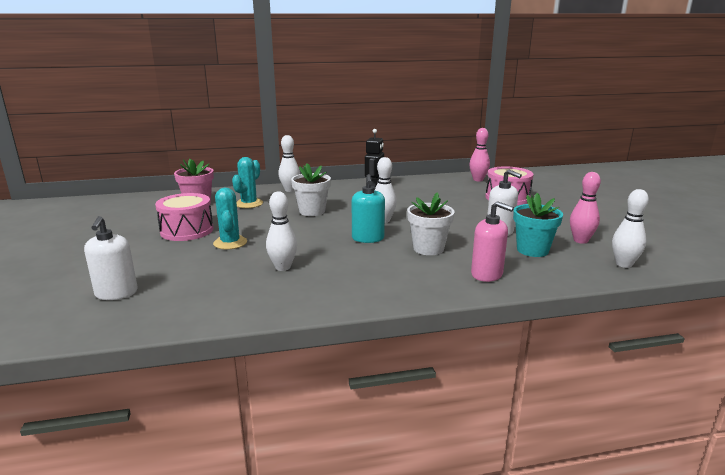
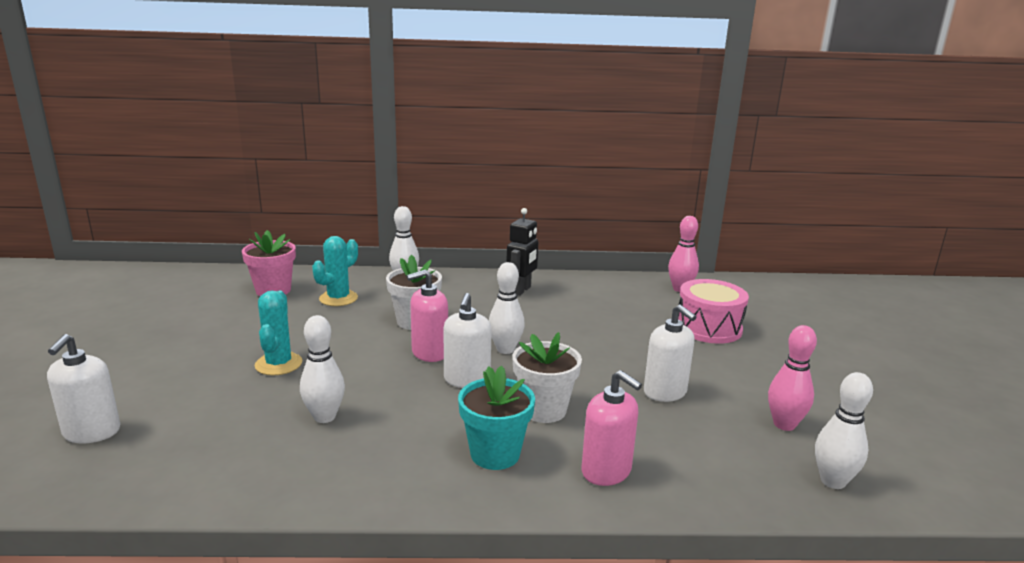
camera: 10 degrees right, 0 degrees up
pink drum [155,193,213,241] -> none
turquoise soap dispenser [352,174,385,243] -> white soap dispenser [444,293,492,388]
turquoise flower pot [513,193,563,257] -> turquoise flower pot moved to [458,365,535,470]
none -> pink soap dispenser [407,269,448,362]

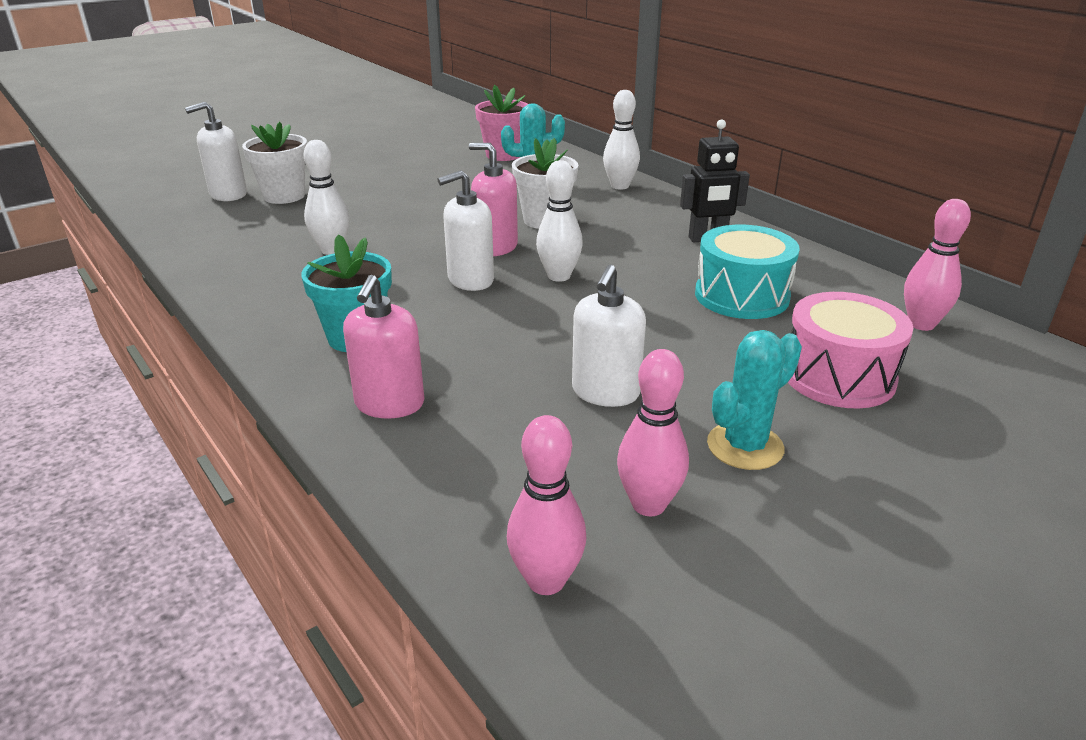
camera: 55 degrees right, 10 degrees up
turquoise cactus [255,291,302,375] -> turquoise cactus moved to [707,330,802,470]
white flower pot [512,332,582,423] -> white flower pot moved to [242,122,307,204]
white bowling pin [815,372,873,489] -> pink bowling pin [507,415,586,595]
none -> turquoise drum [695,225,800,319]

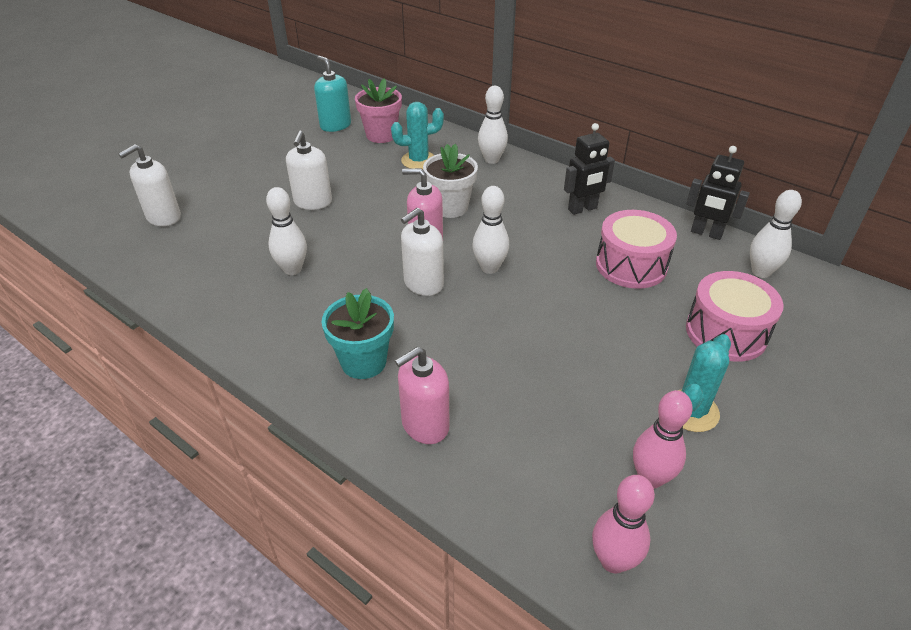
camera: 15 degrees left, 10 degrees up
white flower pot [242,122,307,204] -> none
pink soap dispenser [343,275,424,419] -> pink soap dispenser turned 60 degrees clockwise [395,347,449,444]
white soap dispenser [572,265,646,407] -> white soap dispenser moved to [286,131,332,210]
turquoise drum [695,225,800,319] -> pink drum [596,210,677,289]
pink bowling pin [904,199,971,331] -> white bowling pin [750,190,802,278]
none -> turquoise soap dispenser [314,56,351,132]
none -> black robot [686,146,750,240]

